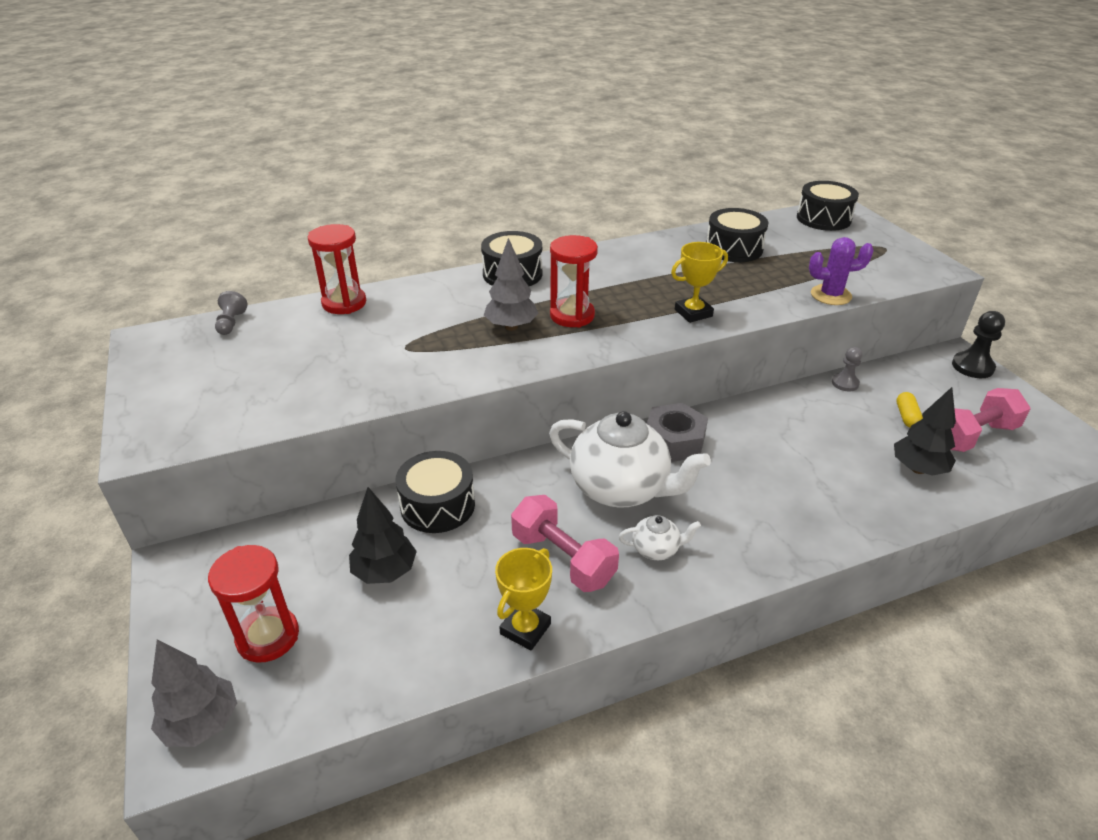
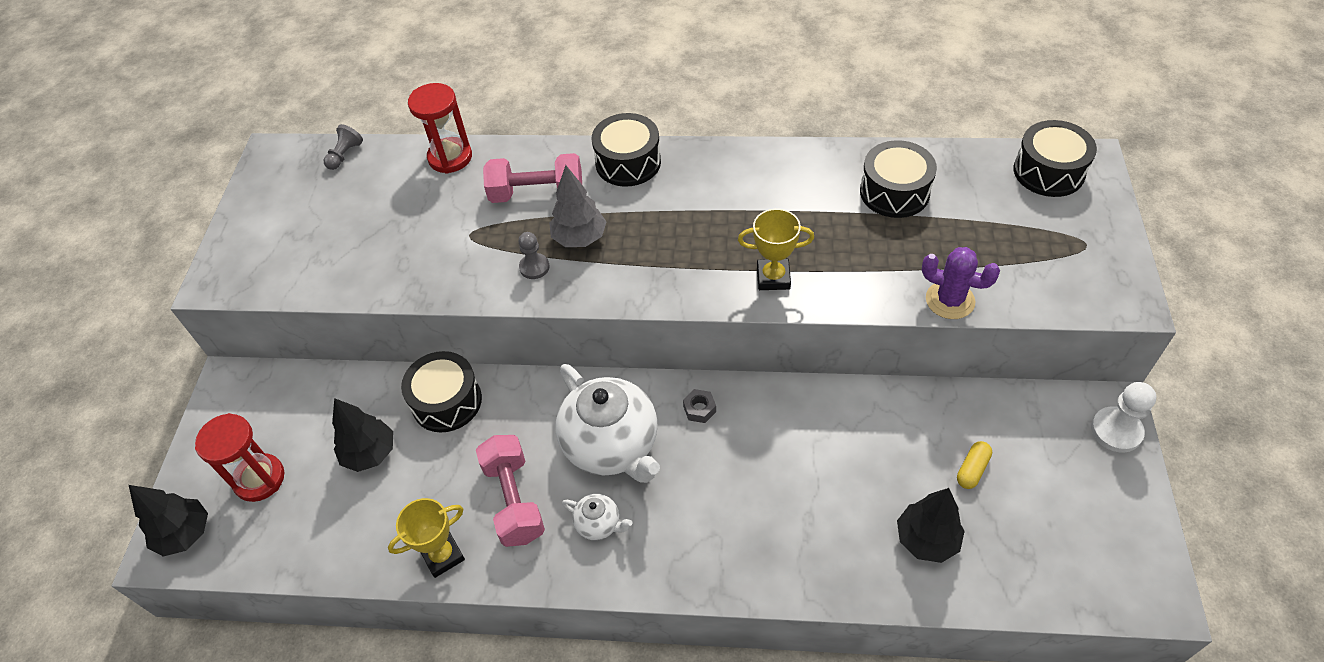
camera: 30 degrees right, 15 degrees up
grey tree [151,640,237,747] -> black tree [129,485,208,557]
red hourglass [550,235,598,327] -> none
grey nut [647,403,708,462] -> grey nut [683,389,716,423], size x0.49
grey pawn [832,347,862,391] -> grey pawn moved to [519,232,550,279]
pink dumbbell [951,388,1031,452] -> pink dumbbell moved to [483,153,582,203]
black pawn [952,311,1005,378] -> white pawn [1091,382,1156,453]

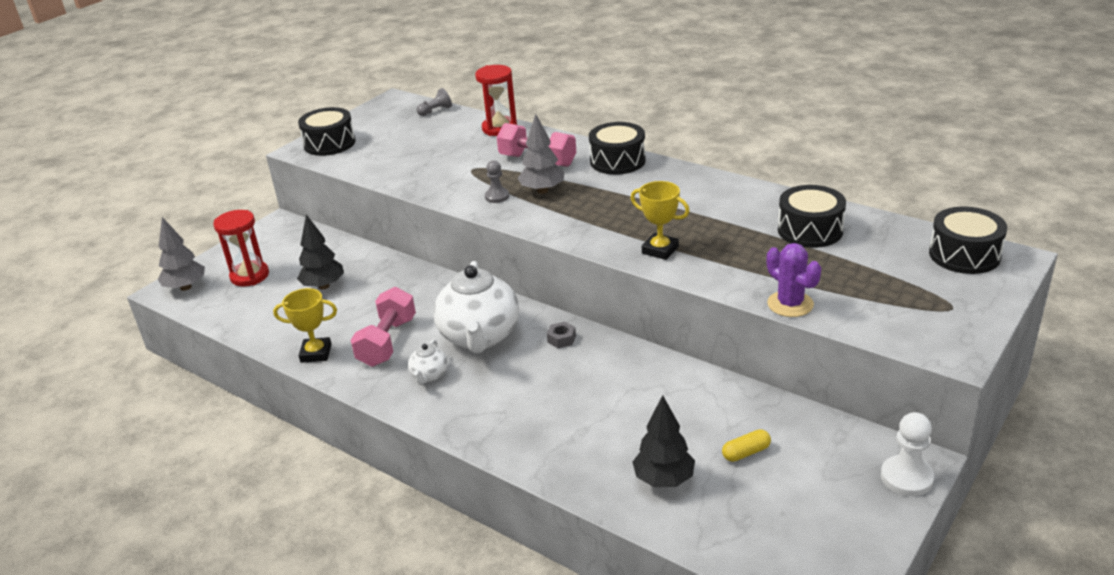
camera: 30 degrees right, 20 degrees down
black tree [129,485,208,557] -> grey tree [158,217,205,291]
black drum [401,351,482,432] -> black drum moved to [298,107,356,156]
white teapot [562,494,633,540] -> white teapot turned 45 degrees clockwise [408,339,448,384]

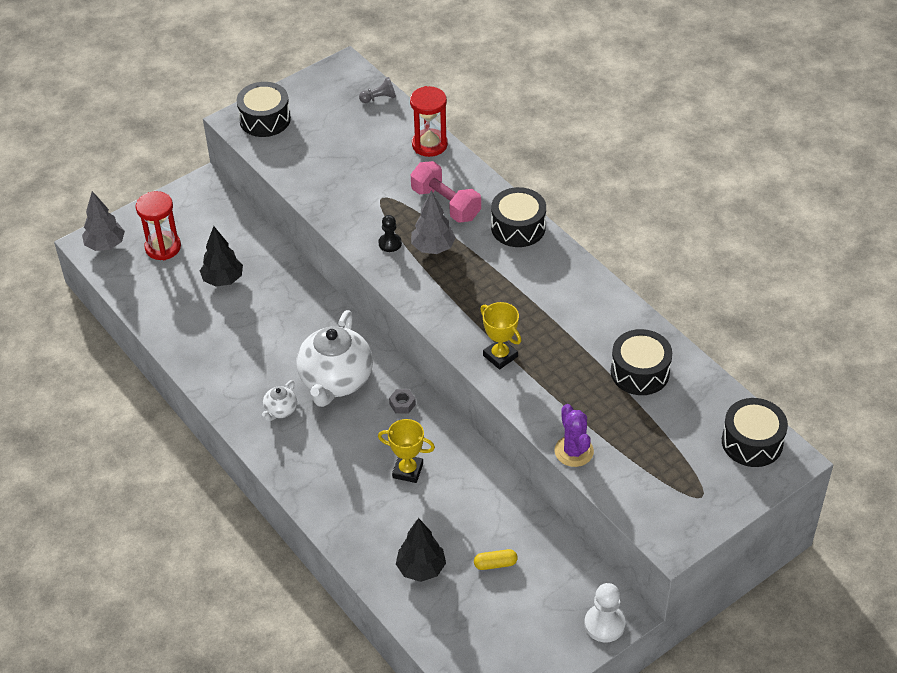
camera: 15 degrees right, 15 degrees up
yellow trophy [273,288,337,363] -> yellow trophy moved to [378,419,435,483]
pink dumbbell [351,287,416,367] -> none
grey pawn [485,160,509,203] -> black pawn [378,215,402,252]

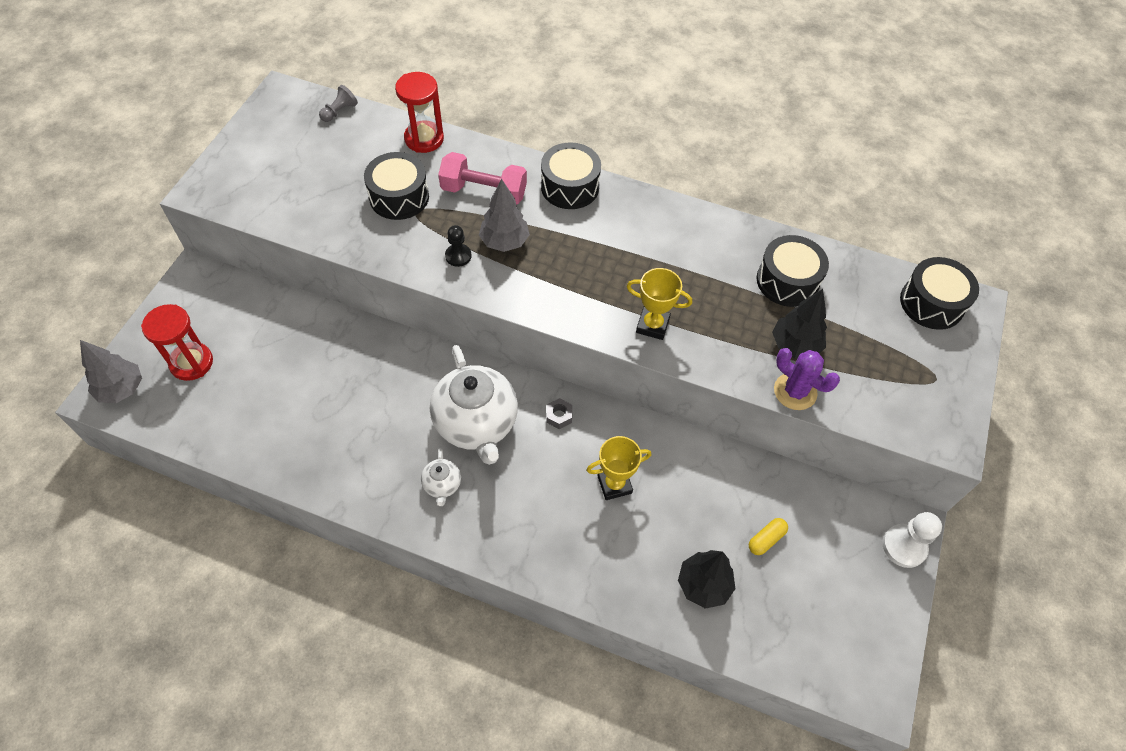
camera: 35 degrees left, 10 degrees up
black tree [200,226,243,287] -> black tree moved to [772,289,827,358]
black drum [236,82,291,137] -> black drum moved to [364,152,429,220]

